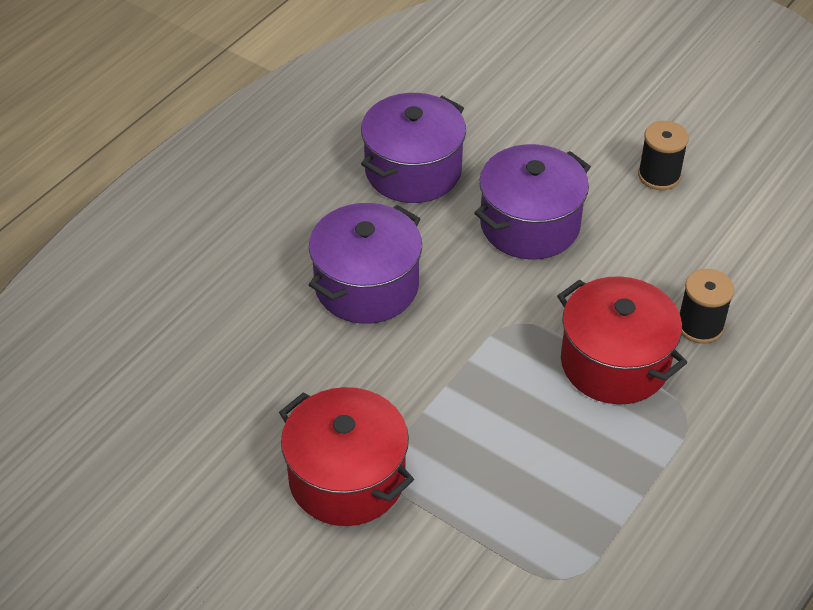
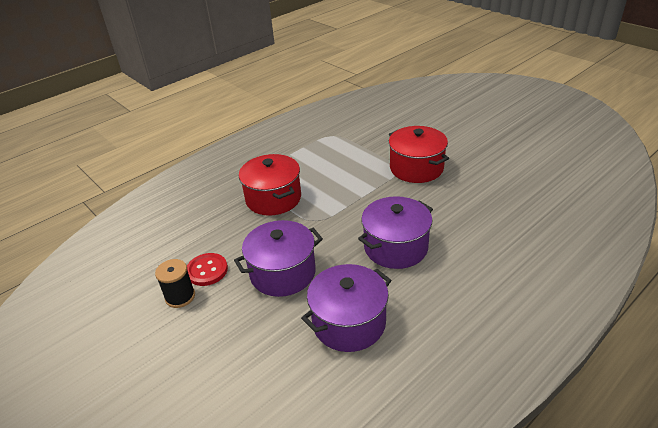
camera: 165 degrees left, 10 degrees down
black spool [680,269,734,344] -> none
none -> red button [187,253,228,286]

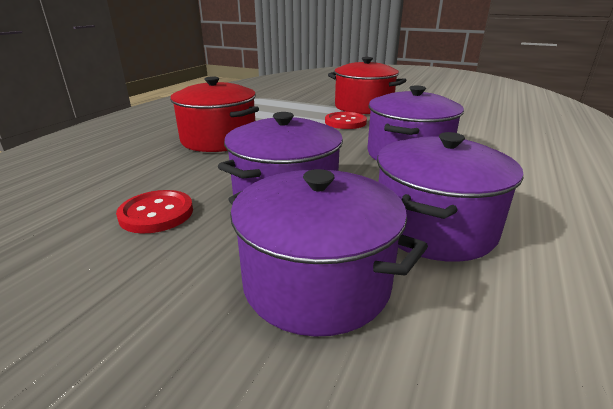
camera: 25 degrees left, 10 degrees down
black spool [155,259,195,308] -> none
none -> purple pot [228,169,428,337]
none -> red button [325,112,367,129]

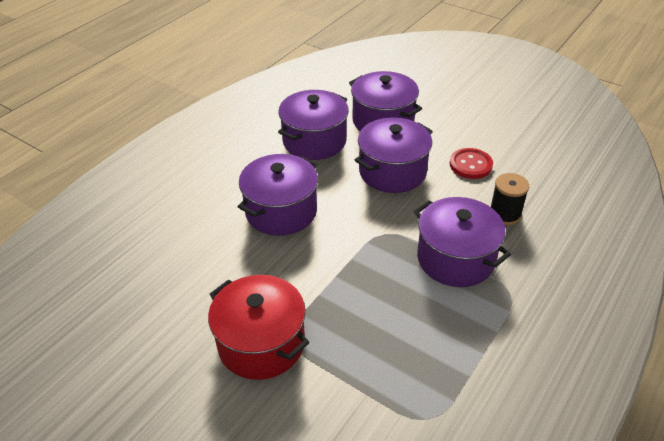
camera: 170 degrees left, 15 degrees up
red pot [170,76,259,152] -> purple pot [414,197,511,287]
red button [325,112,367,129] -> none
none -> black spool [491,173,529,225]

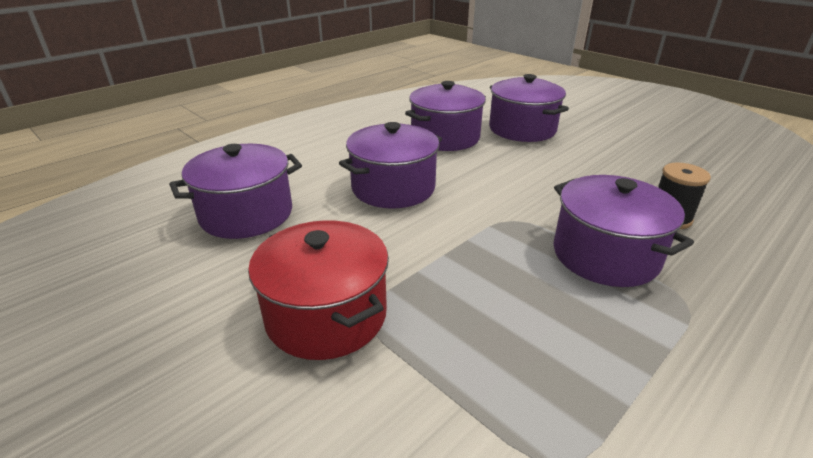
camera: 10 degrees right, 10 degrees down
purple pot [355,117,433,193] -> purple pot moved to [169,144,302,239]
red button [450,148,493,179] -> none

